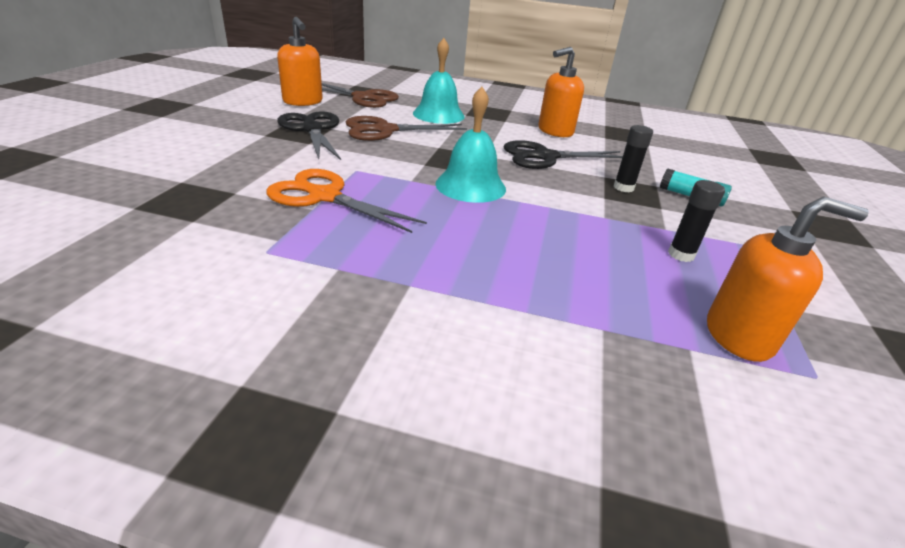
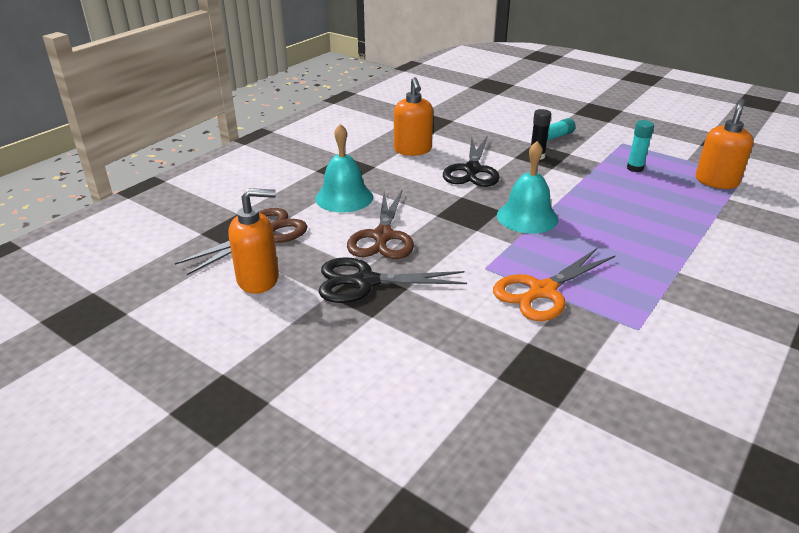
camera: 65 degrees left, 0 degrees up
black glue stick [668,180,725,262] -> turquoise glue stick [627,120,654,172]

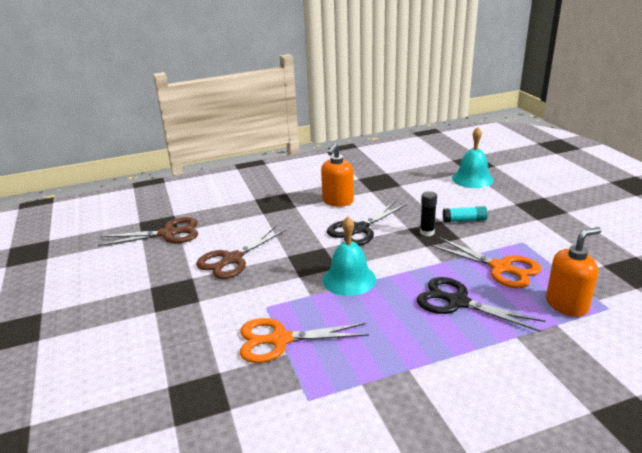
camera: 35 degrees right, 5 degrees down
orange soap dispenser [228,188,279,293] -> none
turquoise bell [315,124,373,212] -> turquoise bell moved to [452,127,494,188]
black scissors [319,257,467,303] -> black scissors moved to [417,277,546,332]
turquoise glue stick [627,120,654,172] -> orange scissors [431,237,541,288]

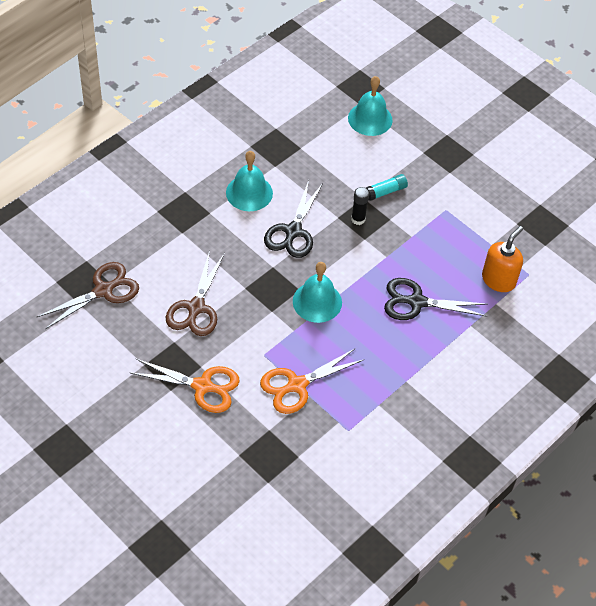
camera: 30 degrees left, 25 degrees up
orange soap dispenser [321,143,354,207] -> turquoise bell [226,151,273,211]
orange scissors [431,237,541,288] -> orange scissors moved to [131,358,240,413]

